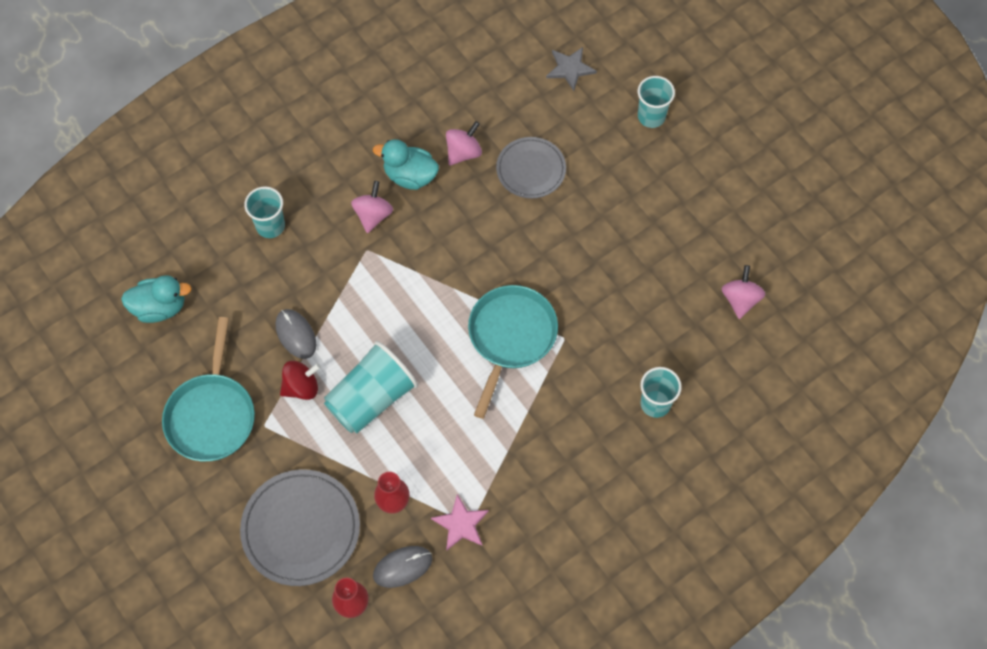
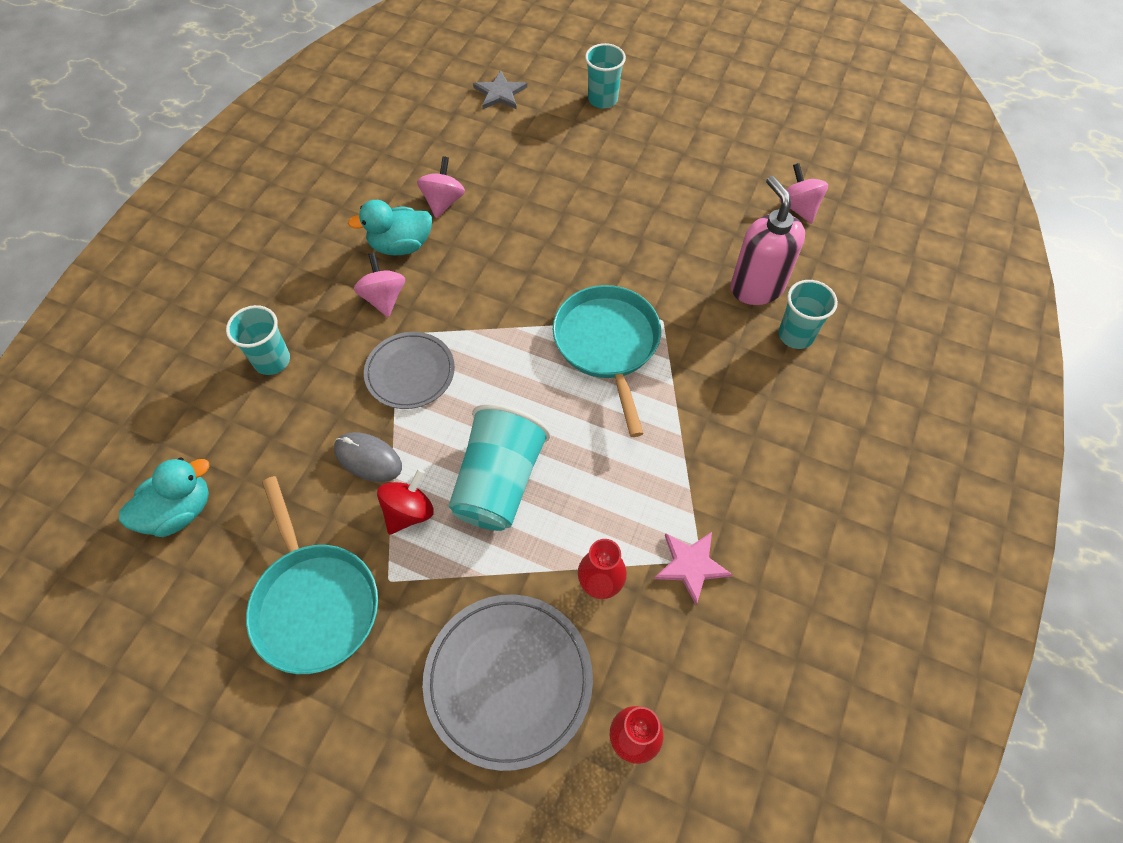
camera: 30 degrees left, 5 degrees down
grey mouse [373,546,432,588] -> none
grey plate [496,137,566,198] -> grey plate moved to [364,332,455,409]
none -> pink soap dispenser [731,176,805,305]

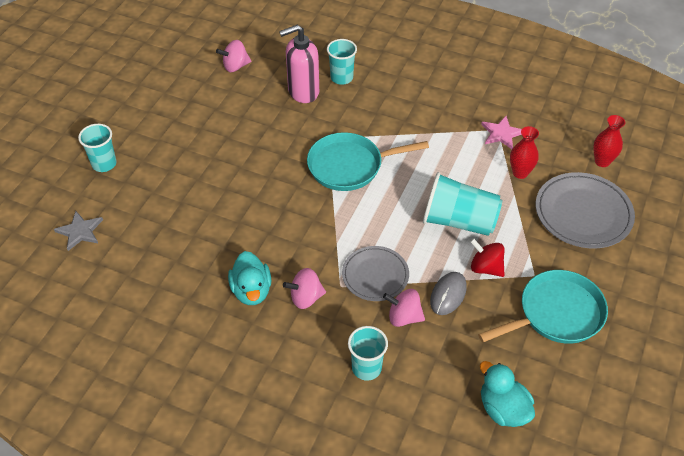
camera: 90 degrees left, 10 degrees down
pink spinning top [417,156,465,218] -> pink spinning top moved to [383,289,425,327]

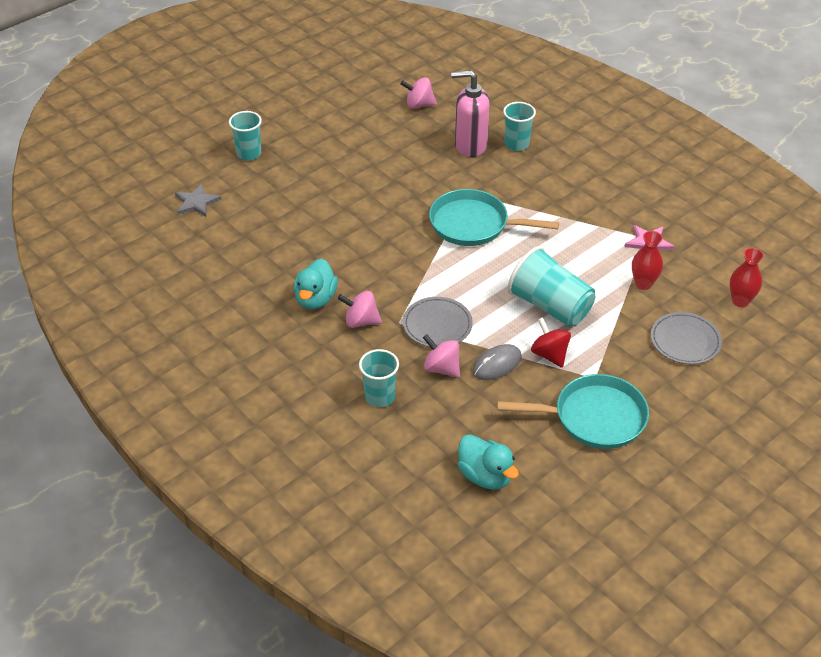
camera: 25 degrees right, 5 degrees down
turquoise duck [480,361,535,427] -> turquoise duck turned 150 degrees clockwise [458,434,519,490]
grey plate [536,172,635,248] -> grey plate [650,312,722,364], size x0.65

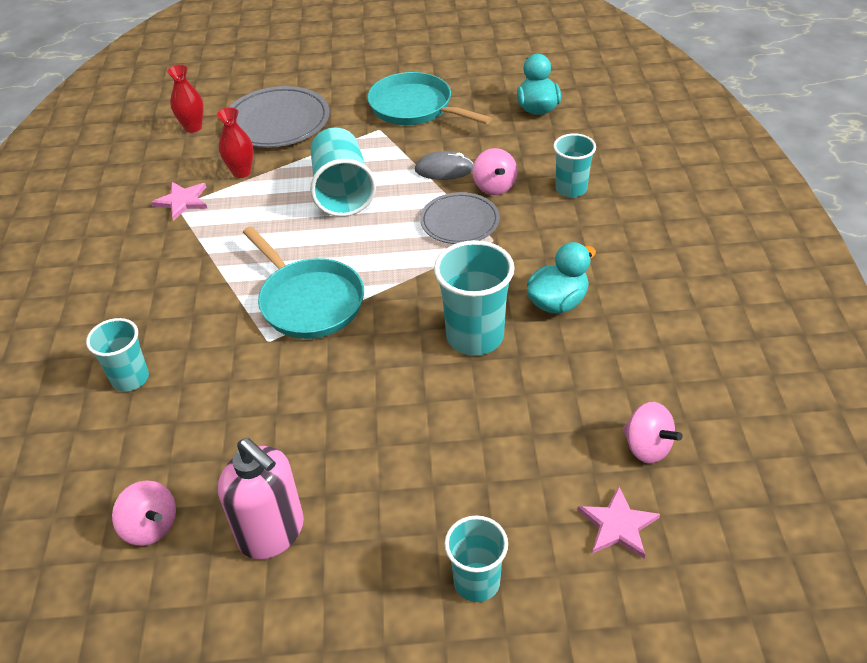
camera: 140 degrees left, 0 degrees up
grey star [175,184,222,217] -> pink star [578,486,660,558]
pink spinning top [338,291,382,328] -> pink spinning top moved to [623,402,683,464]
pink soap dispenser [451,70,490,157] -> pink soap dispenser moved to [218,438,304,559]
red spinning top [531,318,571,368] -> none
grey plate [650,312,722,364] -> grey plate [223,86,329,148], size x1.53
none -> turquoise cup [434,240,515,355]

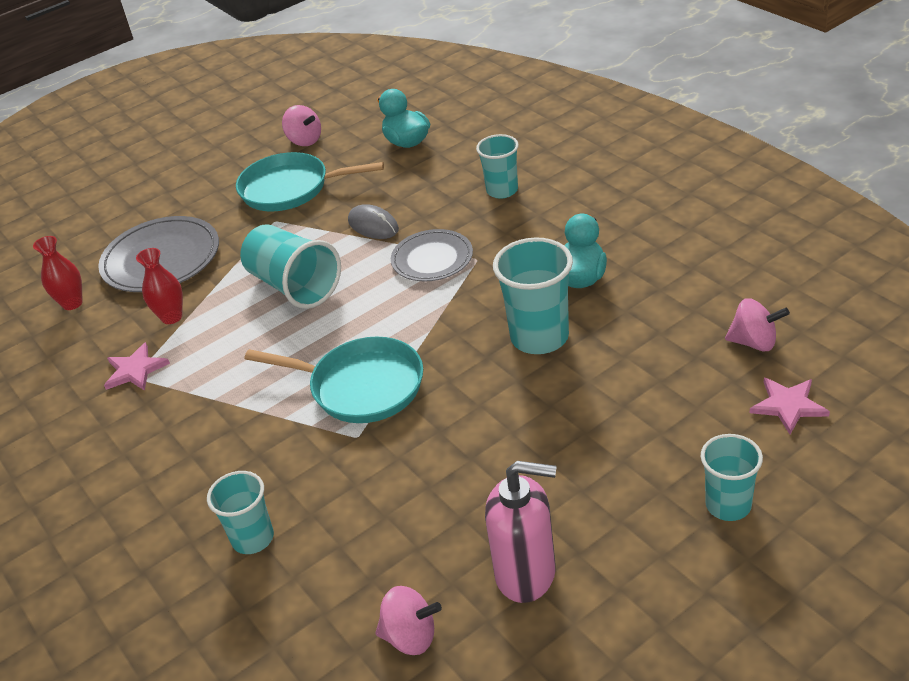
camera: 30 degrees left, 5 degrees down
grey mouse [415,151,474,180] -> grey mouse turned 75 degrees clockwise [348,204,399,239]
pink spinning top [472,148,517,195] -> pink spinning top moved to [282,105,321,146]

